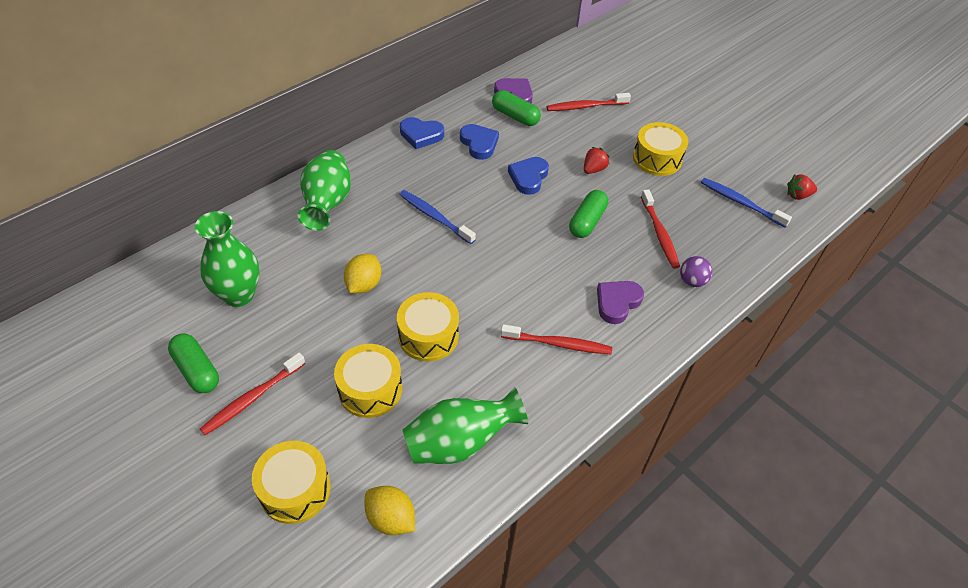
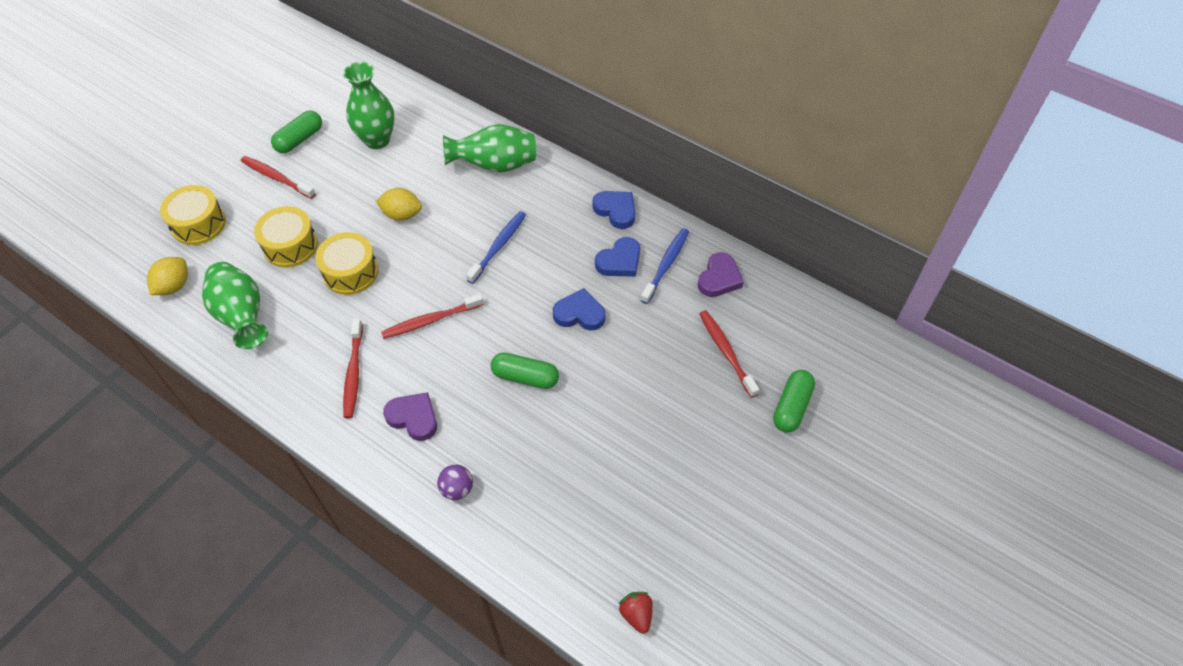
camera: 80 degrees right, 5 degrees up
blue heart [400,117,444,149] -> blue heart turned 135 degrees clockwise [592,191,635,229]
green capsule [492,90,541,126] -> green capsule moved to [773,370,815,433]
red strawberry [584,147,609,174] -> none
yellow drum [633,122,688,176] -> none
red toothbrush [641,189,680,269] -> red toothbrush moved to [381,293,484,339]
blue toothbrush [701,178,792,228] -> blue toothbrush moved to [640,228,689,304]

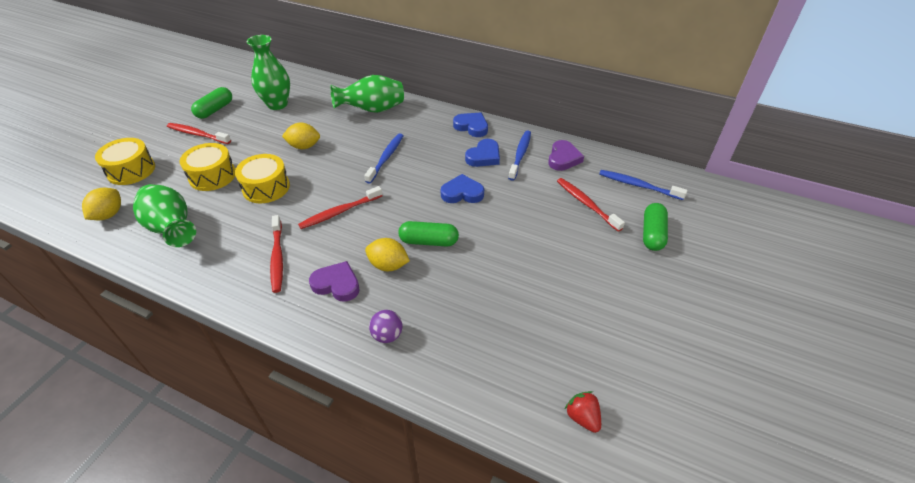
camera: 10 degrees left, 10 degrees down
none -> yellow lemon [365,238,410,271]
none -> blue toothbrush [599,170,688,200]

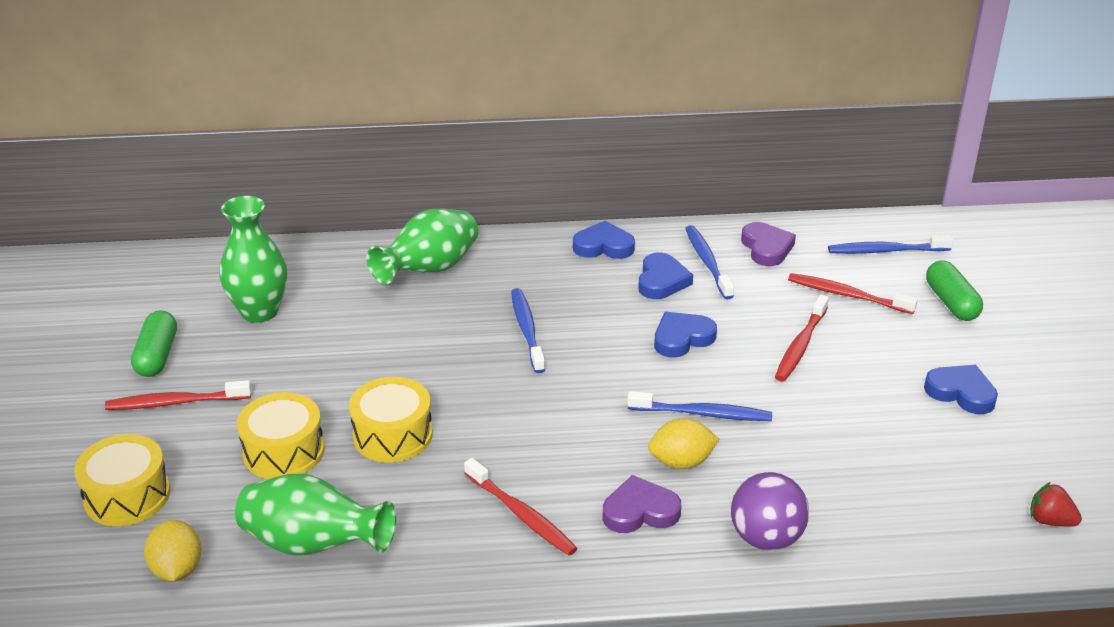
camera: 30 degrees left, 10 degrees down
yellow lemon [282,122,320,149] -> none
red toothbrush [298,186,383,229] -> red toothbrush moved to [775,295,829,382]
purple ball [369,310,402,343] -> purple ball [731,472,809,550], size x1.62
green capsule [398,221,459,247] -> blue toothbrush [627,391,772,421]
none -> blue heart [924,365,998,414]

